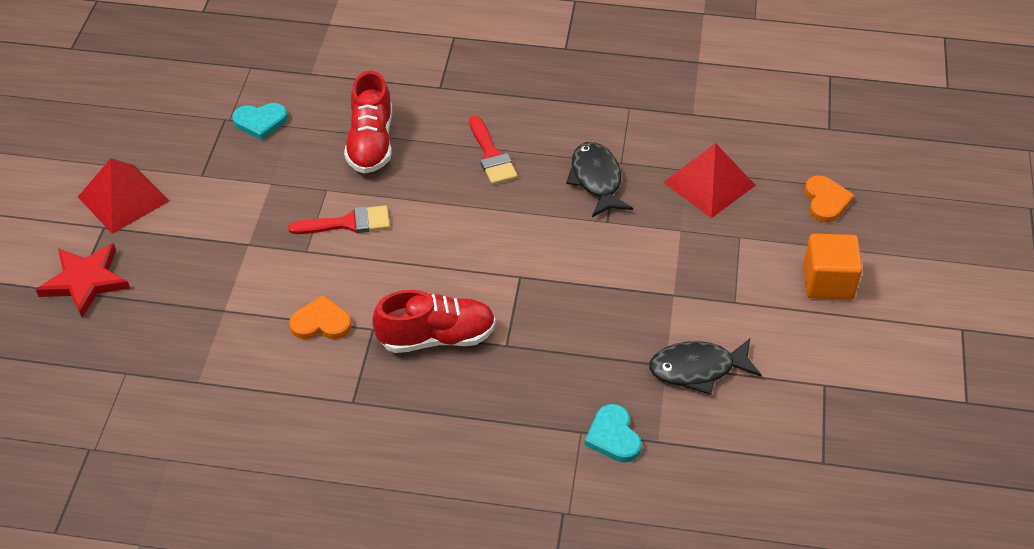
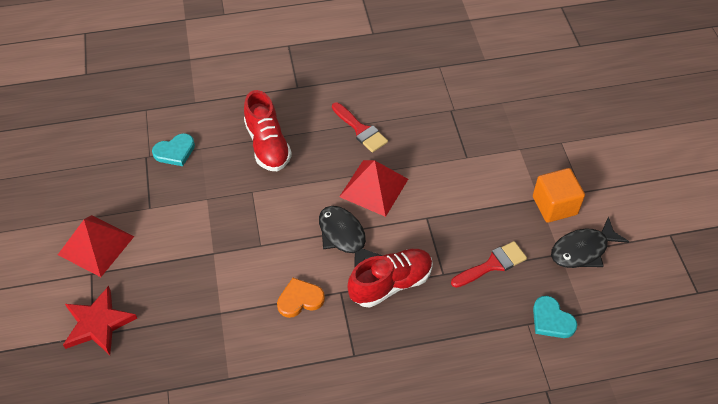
camera: 20 degrees left, 5 degrees up
red brush [288,205,390,234] -> red brush moved to [451,241,527,288]
black fish [566,142,633,217] -> black fish moved to [319,206,383,267]
red pyramid [663,143,756,218] -> red pyramid moved to [339,160,408,217]
orange cube [803,233,863,300] -> orange cube moved to [533,168,585,223]
orange heart [805,175,855,223] -> none

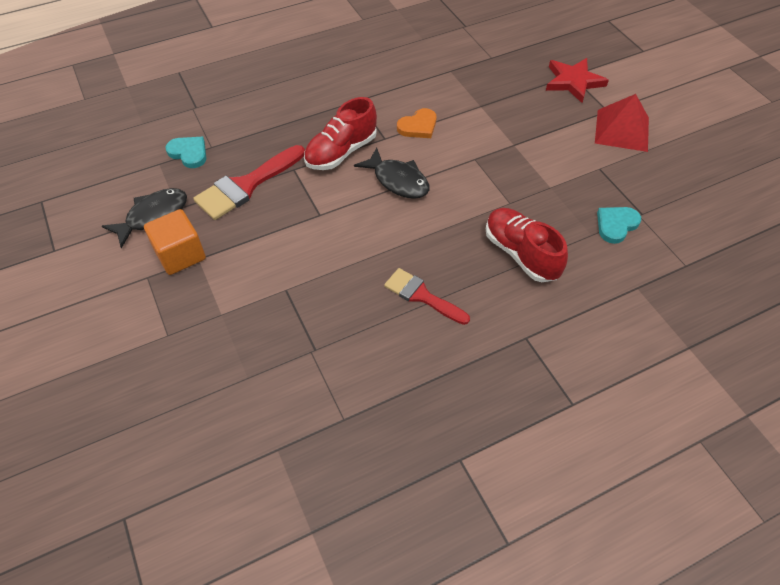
camera: 165 degrees right, 0 degrees up
red pyramid [339,160,408,217] -> none
red brush [451,241,527,288] -> red brush [193,145,305,220], size x1.52

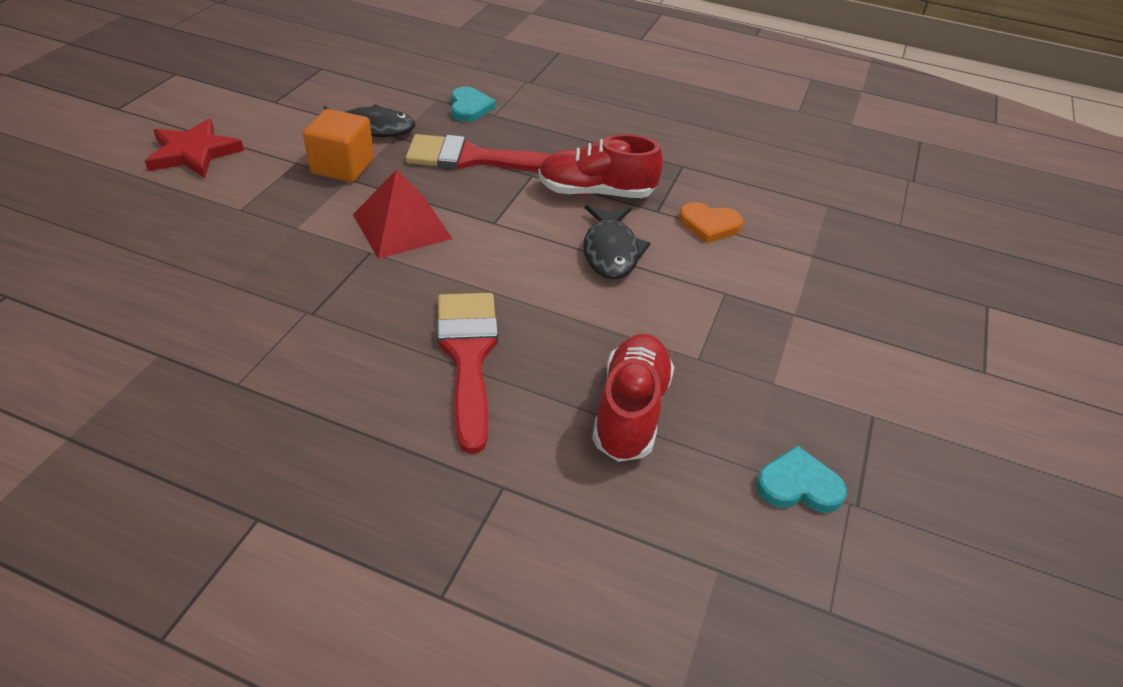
camera: 45 degrees right, 10 degrees down
red brush [384,268,470,325] -> red brush [437,293,498,454], size x1.52
red star [546,58,609,103] -> red star moved to [145,118,244,178]
red pyramid [595,94,649,152] -> red pyramid moved to [353,169,452,259]

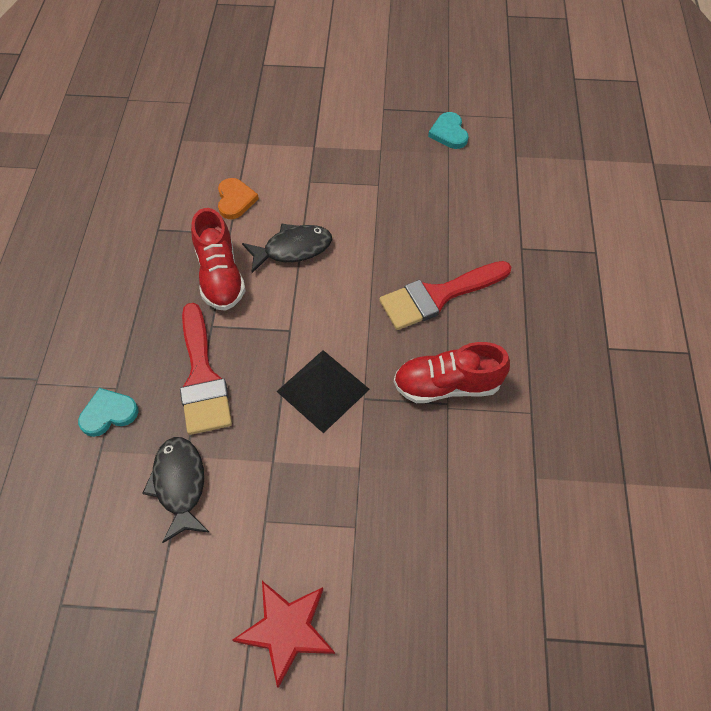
camera: 105 degrees left, 15 degrees up
orange cube [303,109,374,182] -> none
red pyramid [353,169,452,259] -> black pyramid [276,350,370,433]
red shoe [592,334,674,462] -> red shoe moved to [394,342,510,403]

